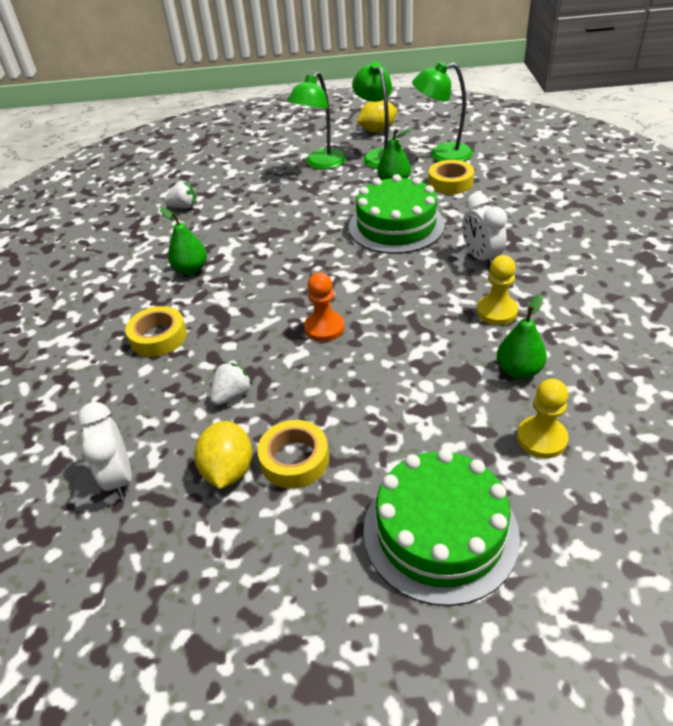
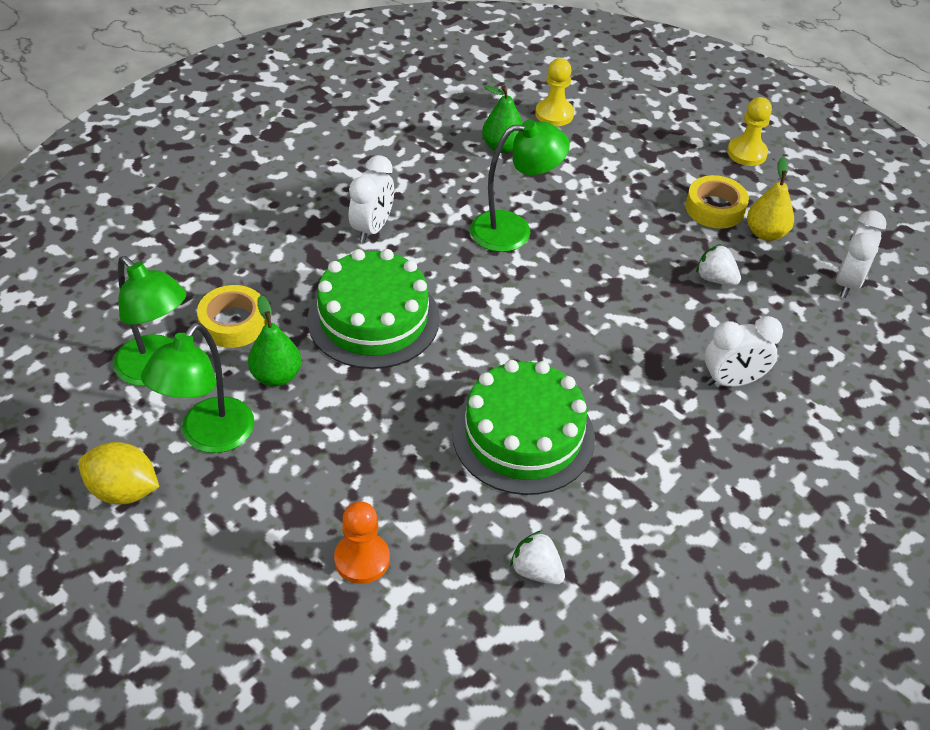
camera: 140 degrees left, 5 degrees up
yellow tape [125,306,187,357] -> white clock [704,316,783,387]
green pear [160,208,207,275] -> none
yellow lemon [194,421,252,489] -> yellow pear [747,157,794,241]
white strawberry [210,362,253,405] -> white strawberry turned 45 degrees clockwise [696,244,741,285]
green lamp [287,71,347,169] -> green lamp moved to [470,119,570,252]
orange pawn [304,272,345,342] -> orange pawn moved to [334,501,390,584]
green cake [363,449,520,606] -> green cake moved to [452,360,595,495]
yellow pawn [477,255,518,325] -> yellow pawn moved to [727,97,772,166]

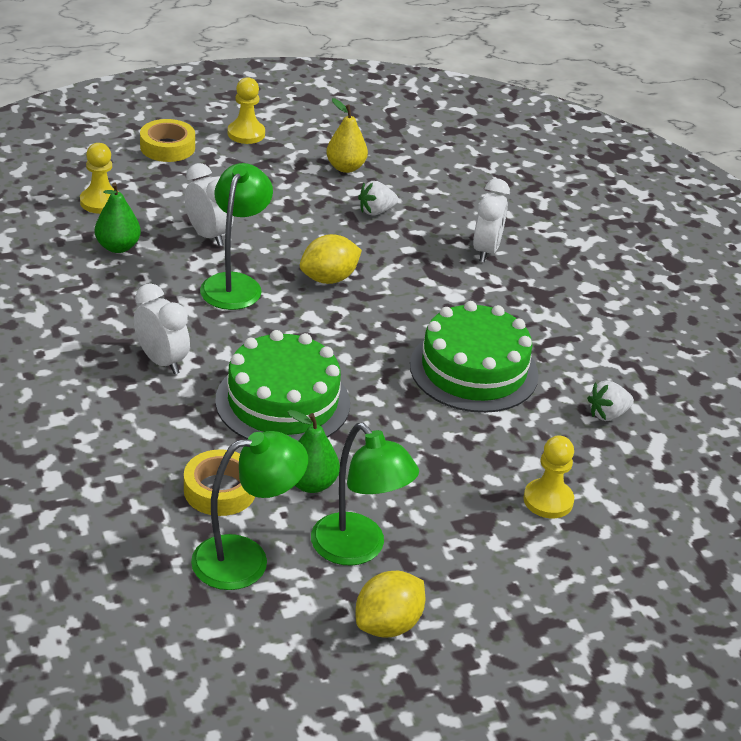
camera: 65 degrees left, 10 degrees down
orange pawn [334,501,390,584] -> yellow pawn [524,435,574,518]
yellow tape [685,175,749,229] -> yellow tape moved to [140,119,195,162]
white clock [836,210,887,298] -> white clock moved to [184,163,234,246]
none -> yellow lemon [300,234,362,284]

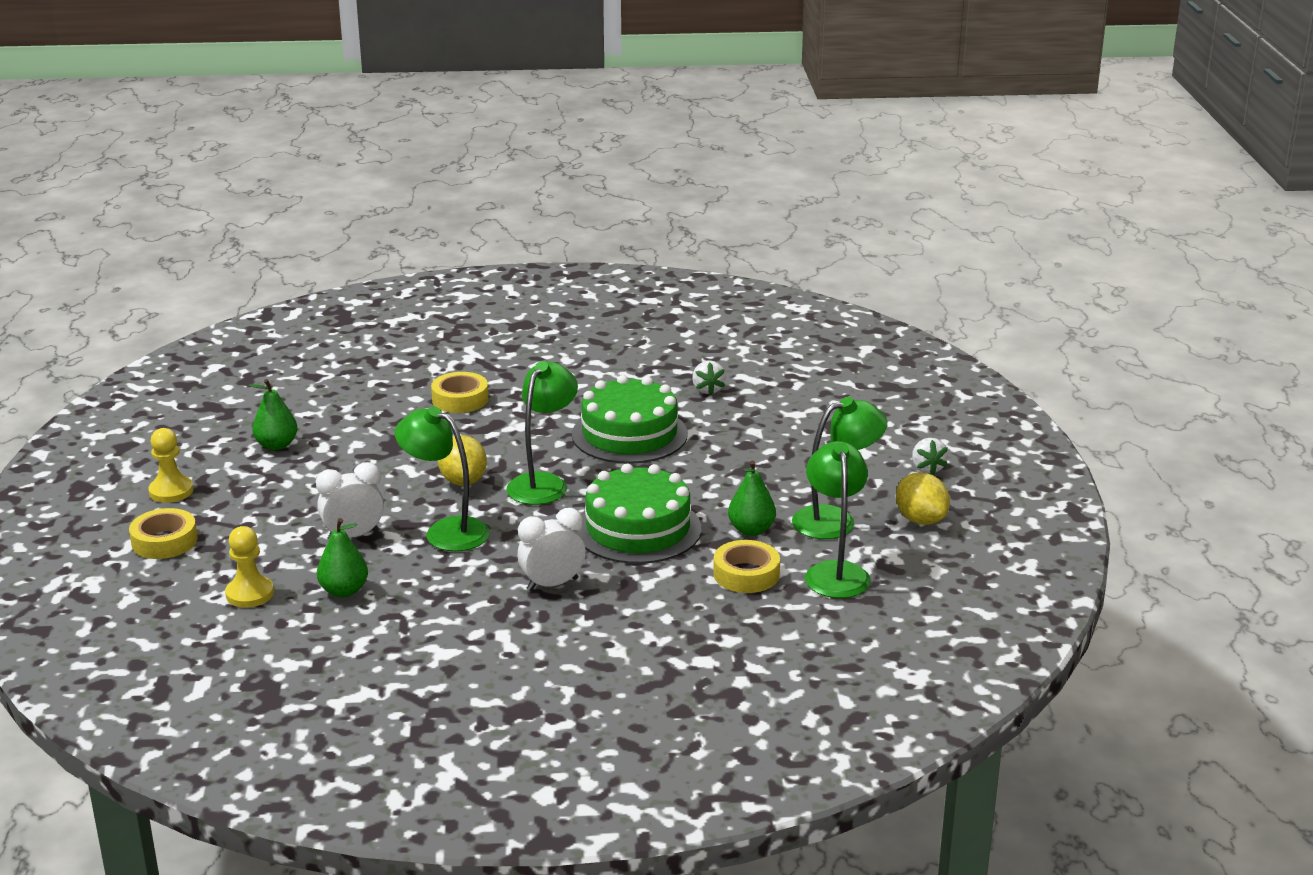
camera: 70 degrees left, 10 degrees down
yellow pear [326,98,368,173] -> green pear [249,379,298,450]
white strawberry [358,181,398,216] -> white strawberry moved to [912,438,948,475]
white clock [473,179,510,262] -> yellow tape [431,372,489,413]
yellow pawn [524,435,574,518] -> none
none -> green lamp [506,361,578,505]

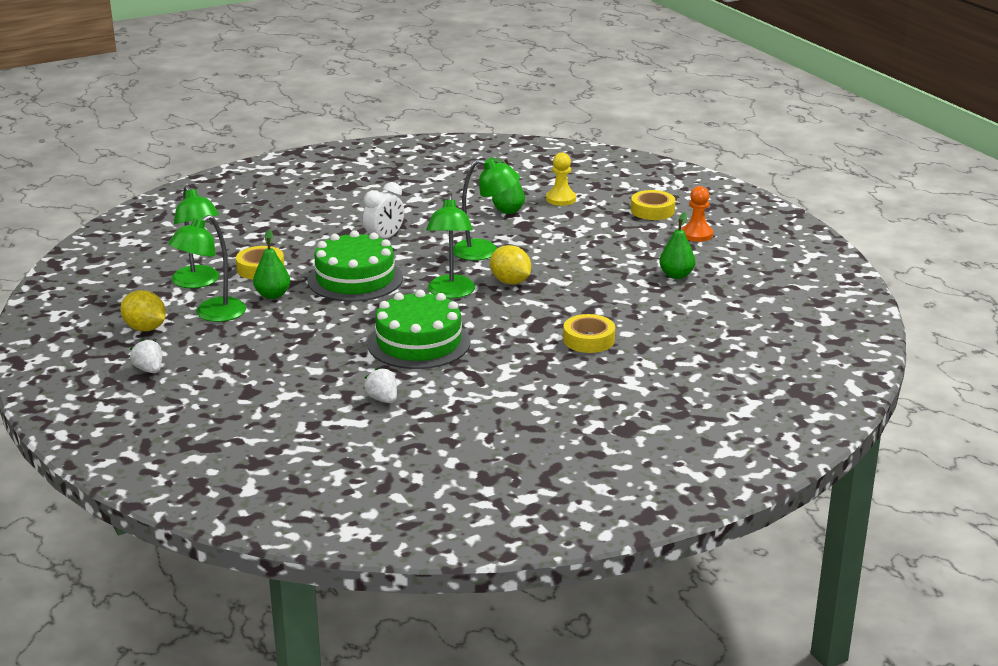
camera: 155 degrees right, 0 degrees up
yellow pawn [148,428,193,503] -> orange pawn [681,186,713,242]
white clock [316,462,384,540] -> none

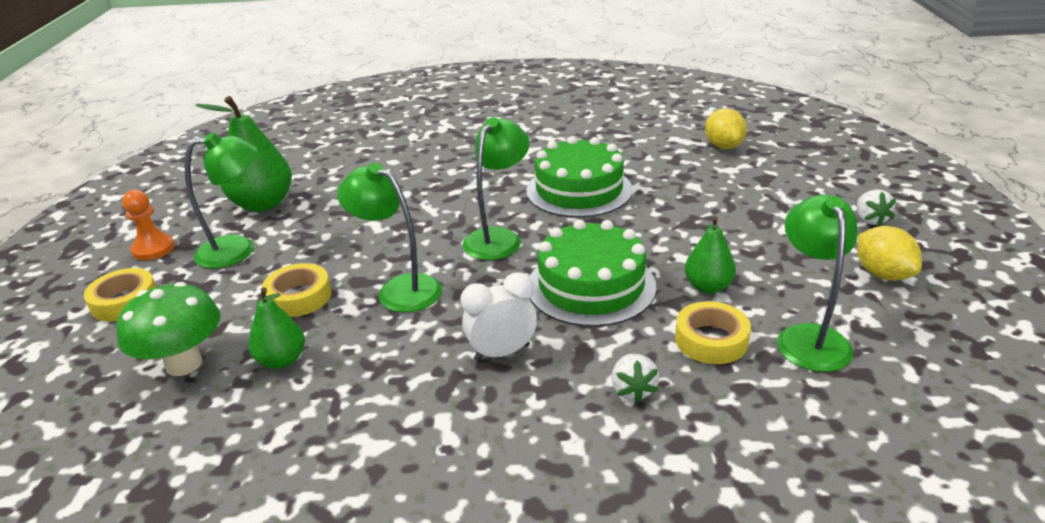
camera: 150 degrees left, 5 degrees up
green lamp [168,215,246,322] -> green lamp moved to [185,132,258,268]
white strawberry [363,367,397,403] -> white strawberry moved to [611,354,659,403]
yellow lemon [490,245,531,284] -> yellow lemon moved to [705,108,747,149]
yellow pawn [546,153,576,206] -> green mushroom [116,282,220,376]
yellow tape [563,314,615,353] -> yellow tape moved to [262,263,331,317]
green pear [659,212,696,279] -> green pear [195,96,292,212], size x1.71

